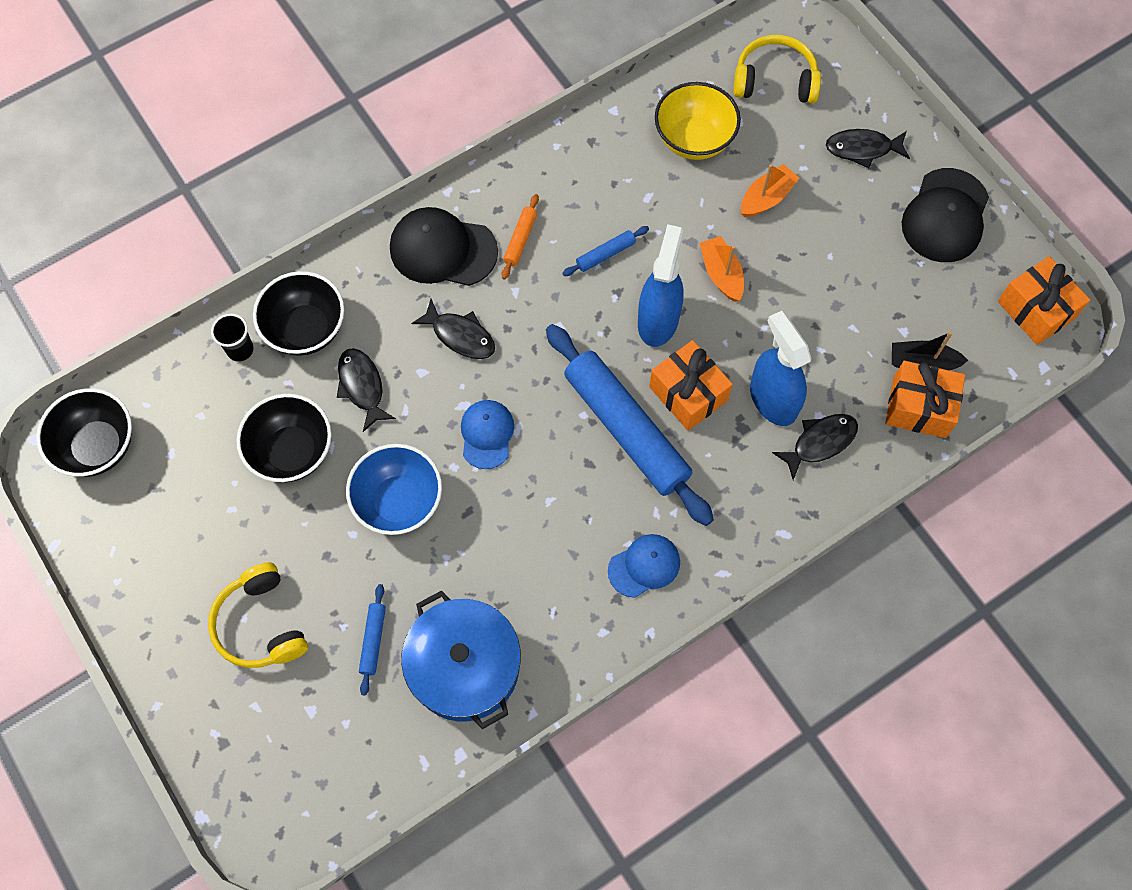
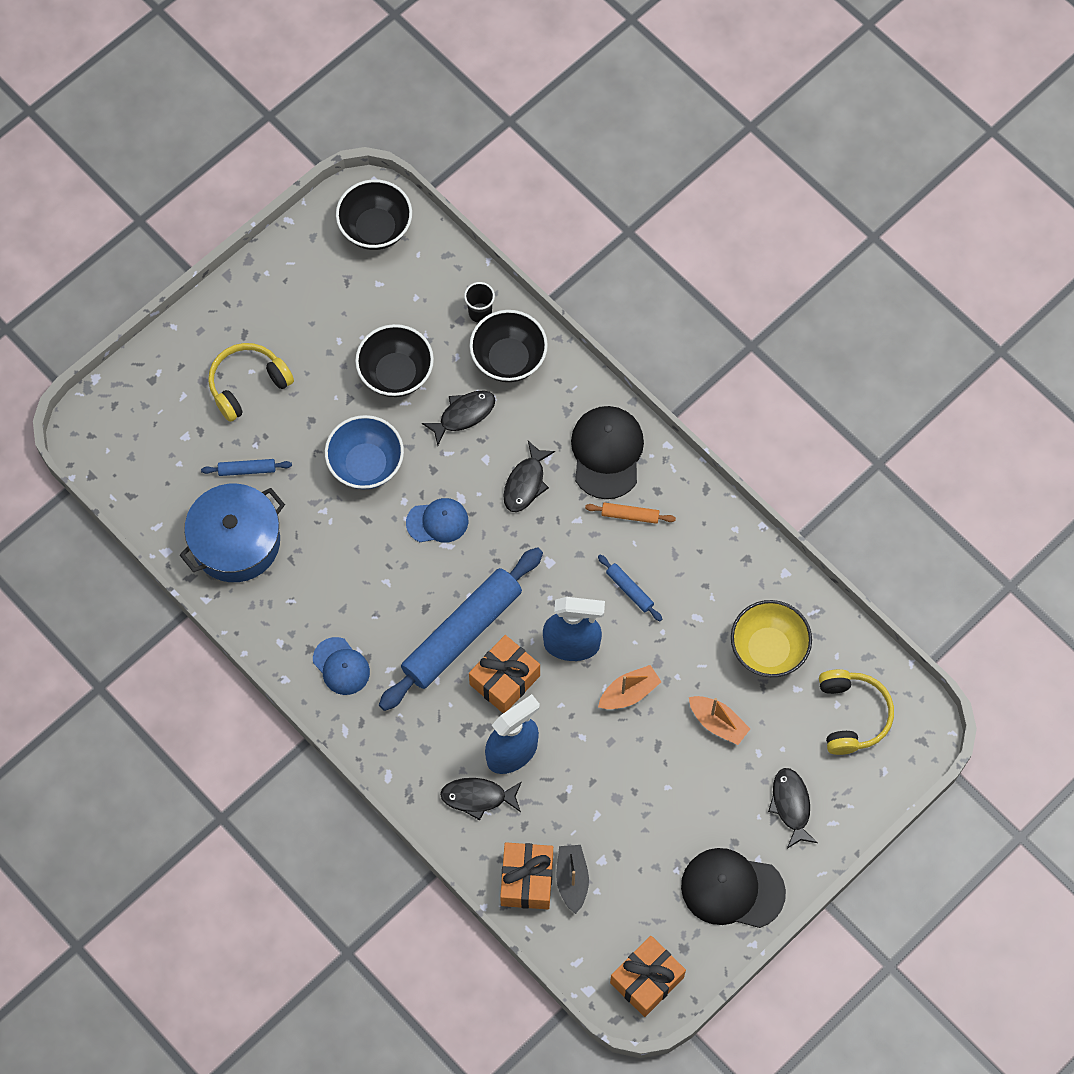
camera: 80 degrees right, 0 degrees up
black fish [772,414,858,480] -> black fish turned 135 degrees clockwise [440,778,522,821]

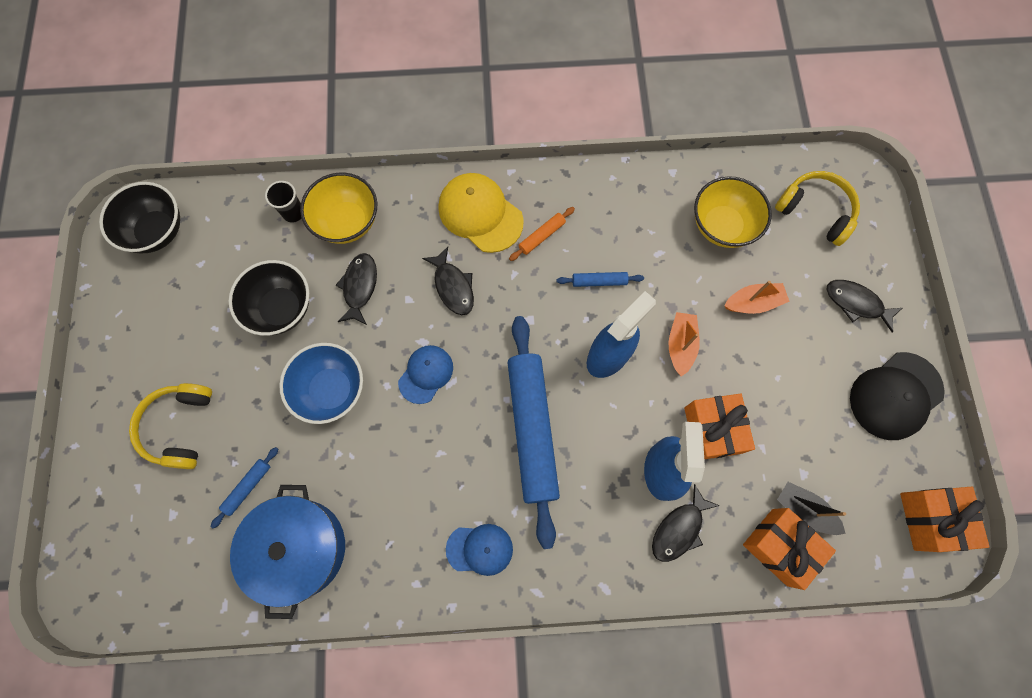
camera: 50 degrees left, 5 degrees up
black bowl [469,310,548,382] -> yellow bowl [300,173,377,244]
orange gift [469,635,540,713] -> orange gift moved to [684,394,755,459]
black cap [571,406,644,499] -> yellow cap [438,173,524,253]

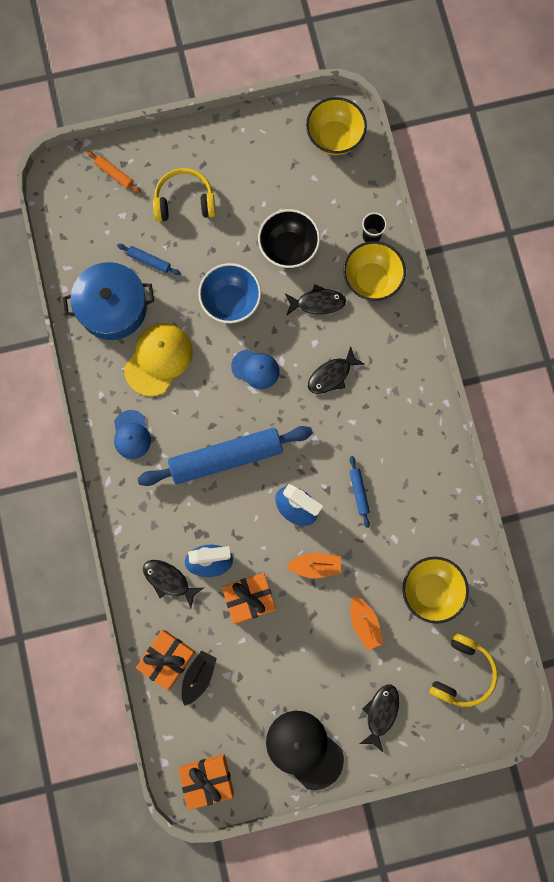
camera: 80 degrees right, 5 degrees up
black bowl [99,182,180,254] -> yellow bowl [306,97,367,155]
yellow cap [438,173,524,253] -> yellow cap moved to [124,323,193,396]
orange rolling pin [509,207,575,261] -> orange rolling pin moved to [87,151,141,193]

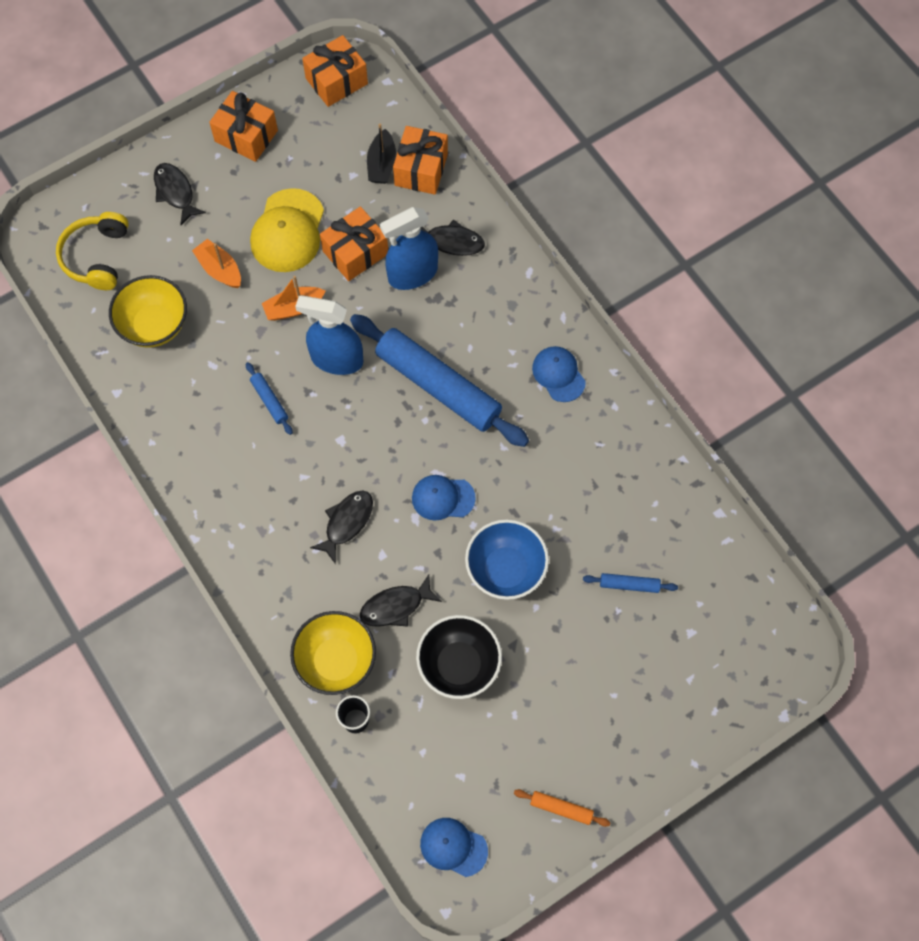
camera: 160 degrees right, 10 degrees down
blue pot [63,262,154,340] -> none
orange rolling pin [87,151,141,193] -> orange rolling pin moved to [514,789,611,827]
yellow cap [124,323,193,396] -> yellow cap moved to [250,188,324,272]
blue rolling pin [137,426,313,486] -> blue rolling pin turned 75 degrees clockwise [350,314,529,447]
yellow headphones [153,168,216,222] -> none
black cap [266,711,344,790] -> orange gift [209,91,278,162]
yellow bowl [306,97,367,155] -> blue cap [420,818,488,877]
black fish [360,684,399,752] -> black fish turned 150 degrees clockwise [154,163,206,225]

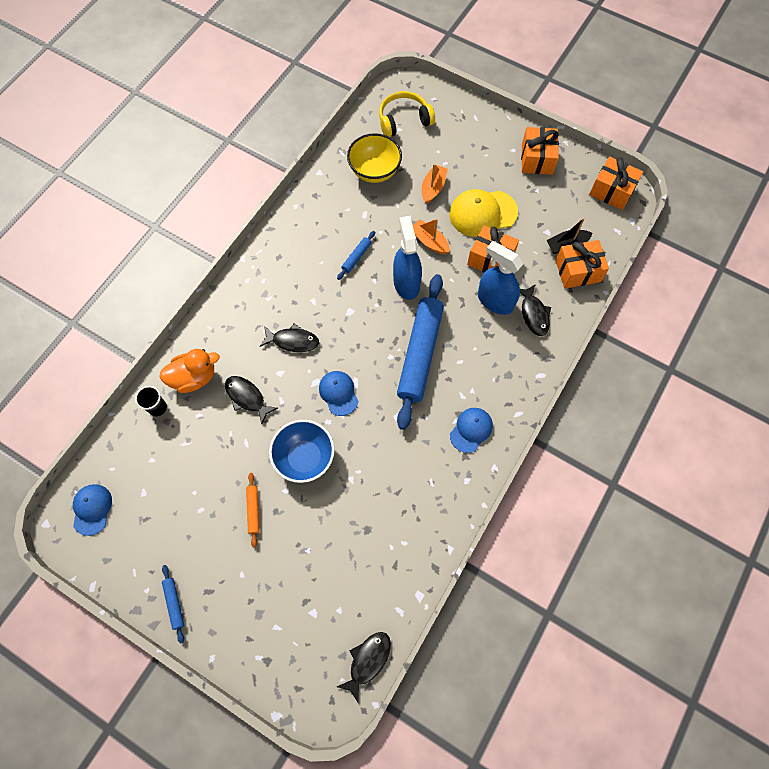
camera: 65 degrees right, 0 degrees up
black fish [154,163,206,225] -> black fish moved to [337,632,391,702]
yellow bowl [290,611,376,695] -> orange duck [159,349,220,393]
black bowl [416,615,502,699] -> none
orange rolling pin [514,789,611,827] -> orange rolling pin moved to [246,473,259,548]
blue rolling pin [583,573,678,593] -> blue rolling pin moved to [162,565,184,644]

